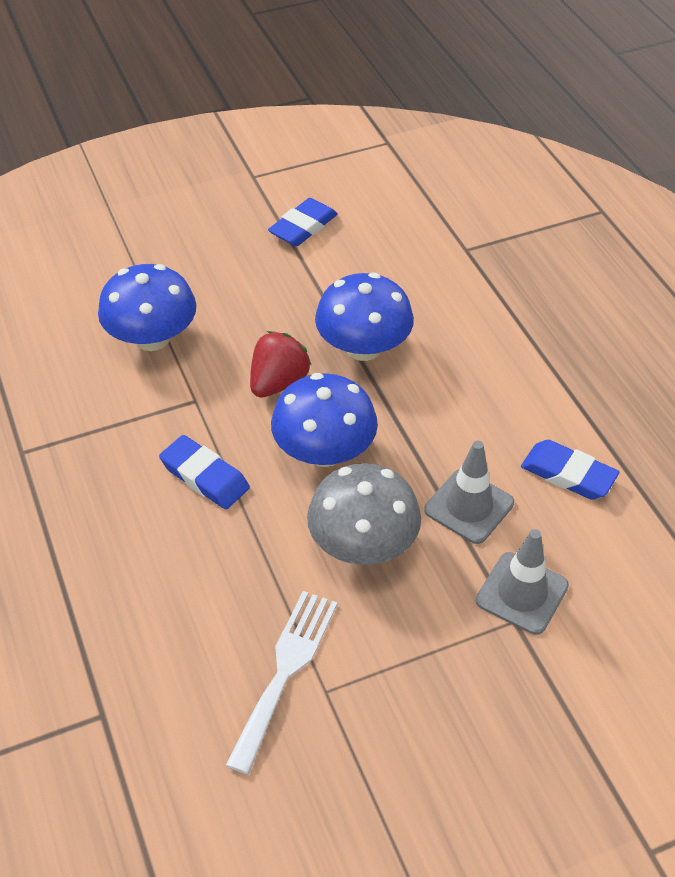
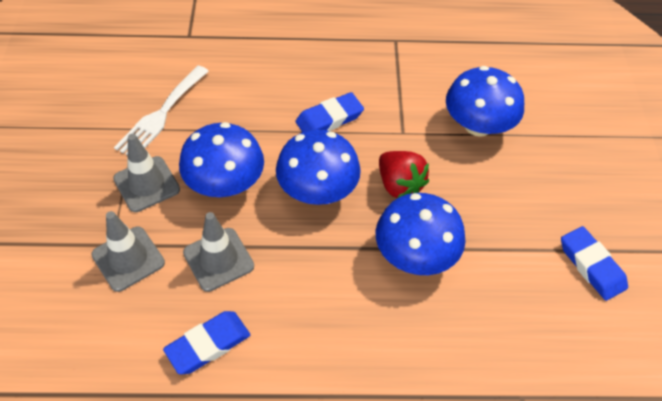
camera: 110 degrees right, 5 degrees up
white fork [226,591,338,774] -> white fork turned 75 degrees clockwise [114,65,209,155]
grey mushroom [307,463,421,565] -> blue mushroom [179,122,264,197]
none -> grey traffic cone [113,134,180,212]

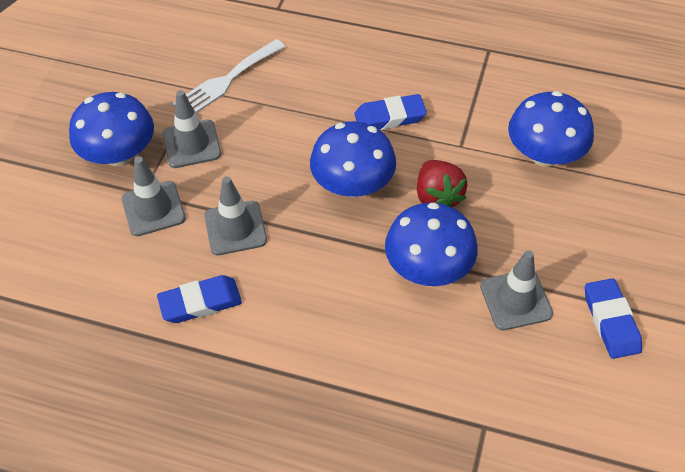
camera: 20 degrees right, 0 degrees up
blue mushroom [179,122,264,197] -> blue mushroom moved to [69,92,154,166]
none -> grey traffic cone [480,250,553,330]

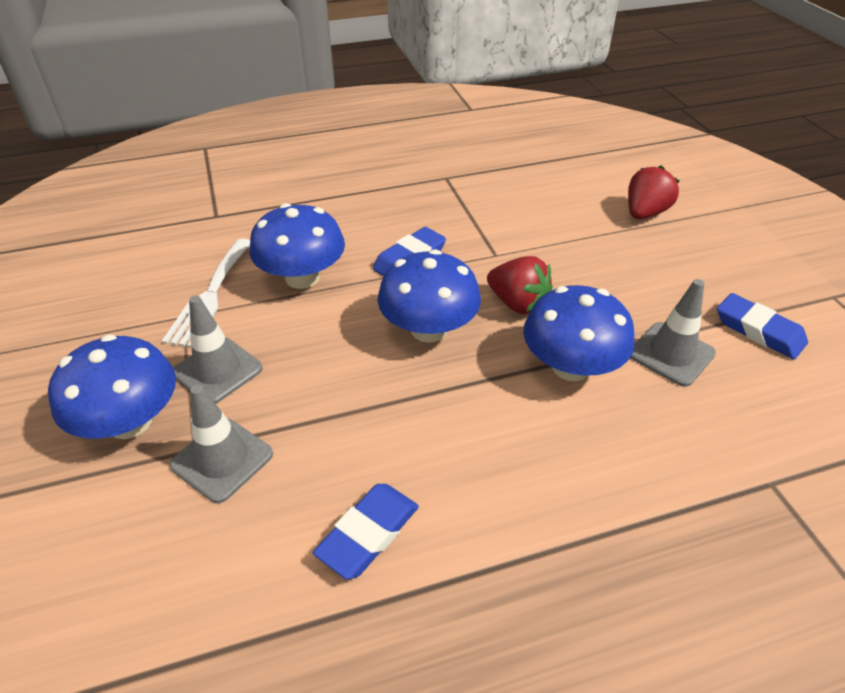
camera: 35 degrees left, 10 degrees down
grey traffic cone [204,176,267,255] -> none
blue mushroom [508,91,594,167] -> blue mushroom moved to [249,203,345,289]
none -> red strawberry [628,165,679,219]

